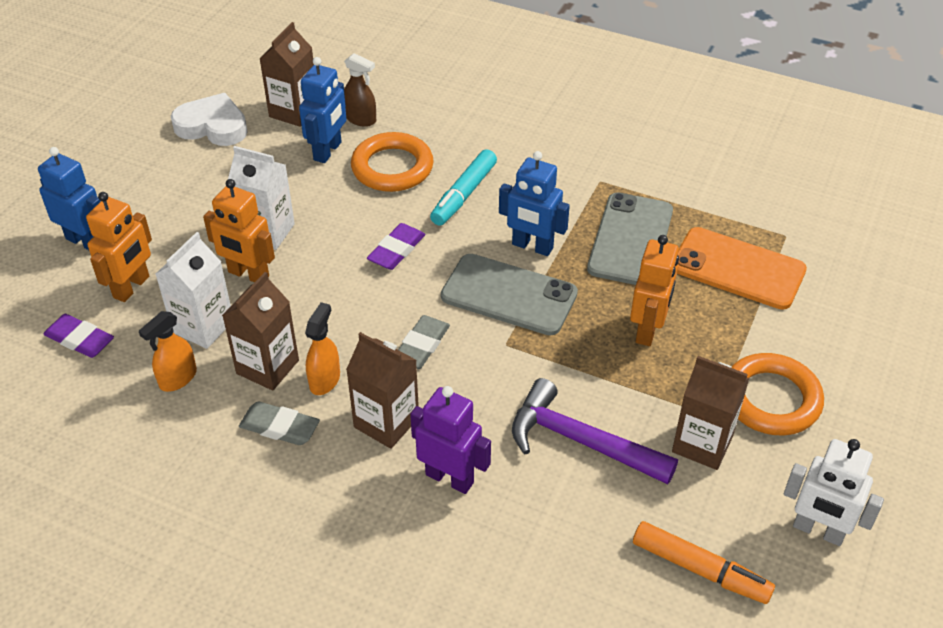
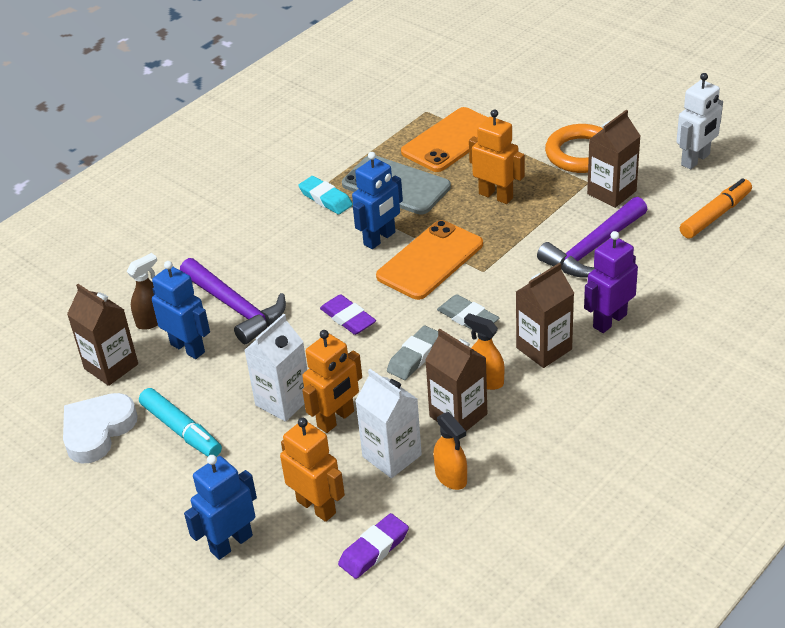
camera: 70 degrees left, 5 degrees down
grey eraser [239,401,320,445] -> grey eraser moved to [387,326,438,380]
orange ring [351,132,434,192] -> purple hammer [180,258,286,344]
turquoise marker [430,149,497,226] -> turquoise marker moved to [139,388,222,457]
grey phone [441,254,578,336] -> orange phone [376,220,483,300]
none -> turquoise eraser [298,176,353,215]

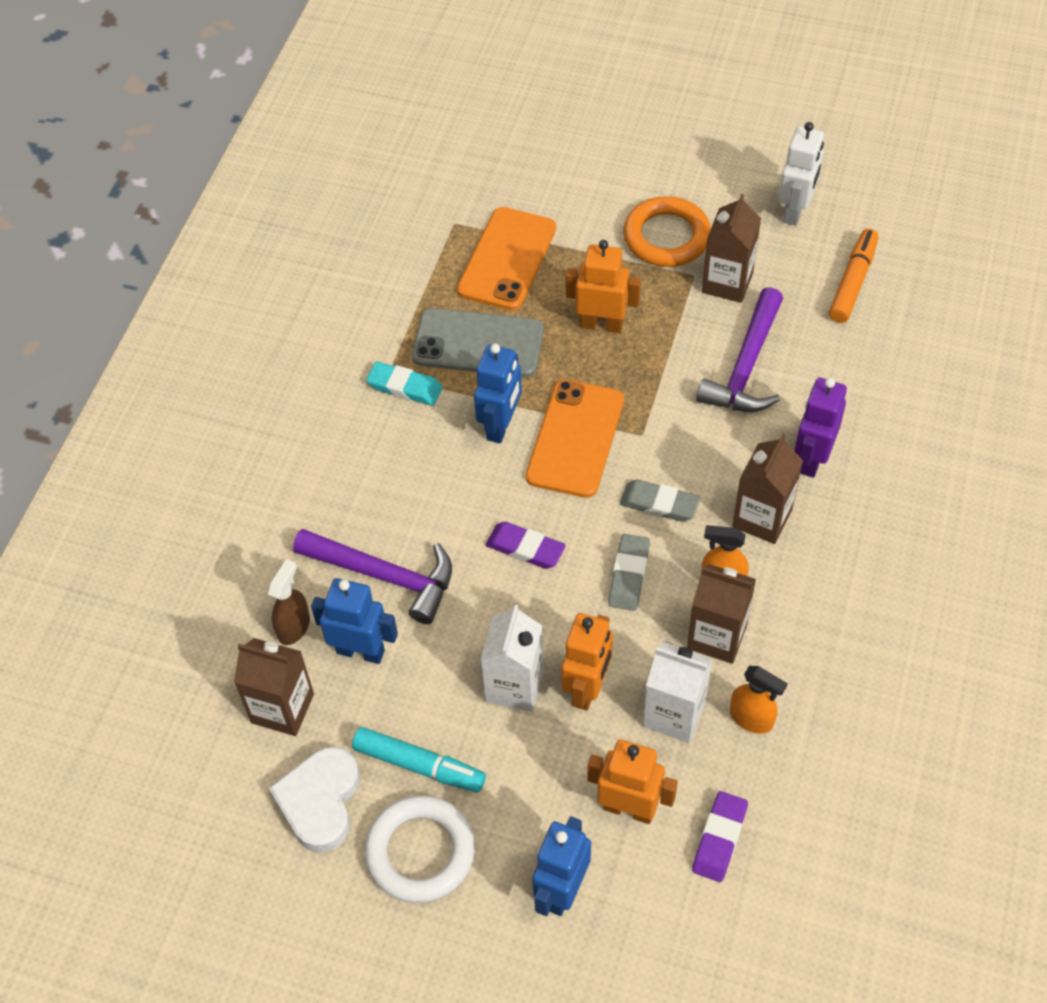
camera: 25 degrees left, 15 degrees up
none -> white ring [364,795,475,903]

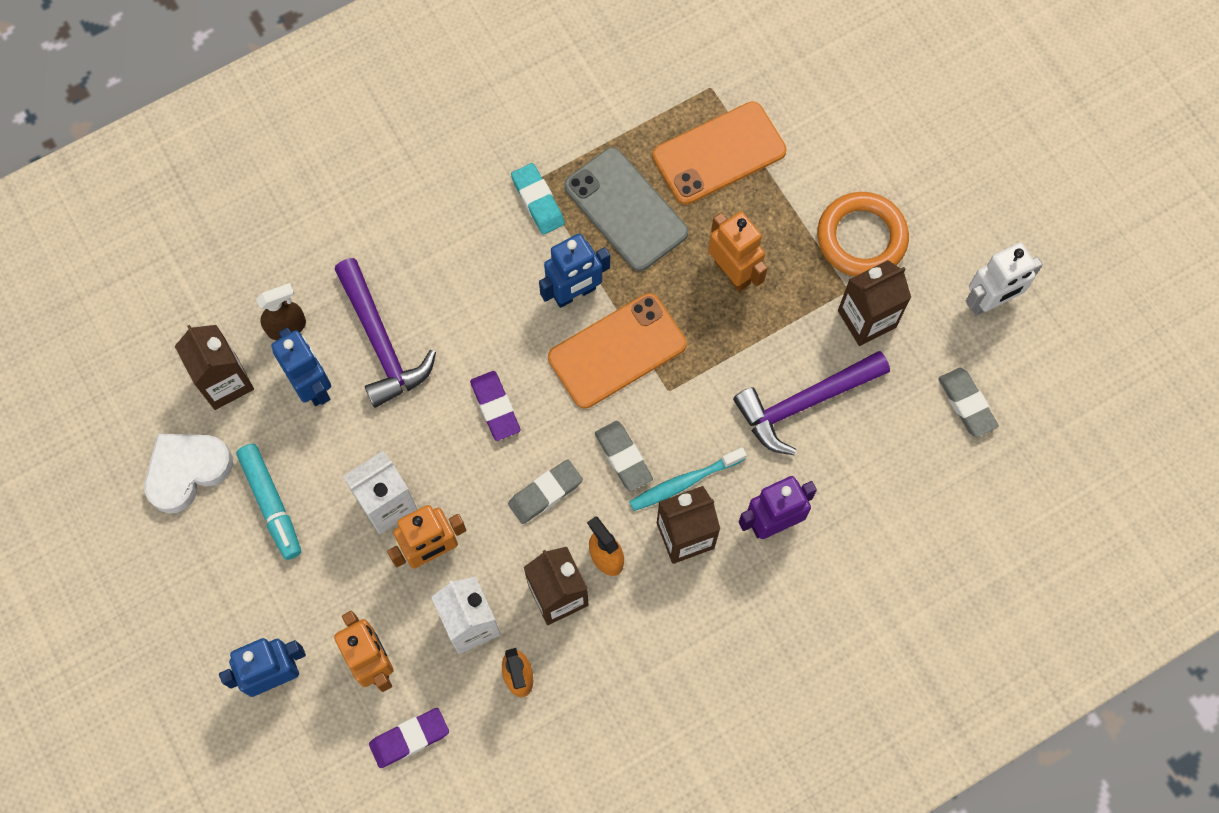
camera: 40 degrees right, 15 degrees up
white ring [364,795,475,903] -> none
orange marker [829,229,878,323] -> grey eraser [938,368,999,437]
none -> turquoise toothbrush [629,447,747,511]

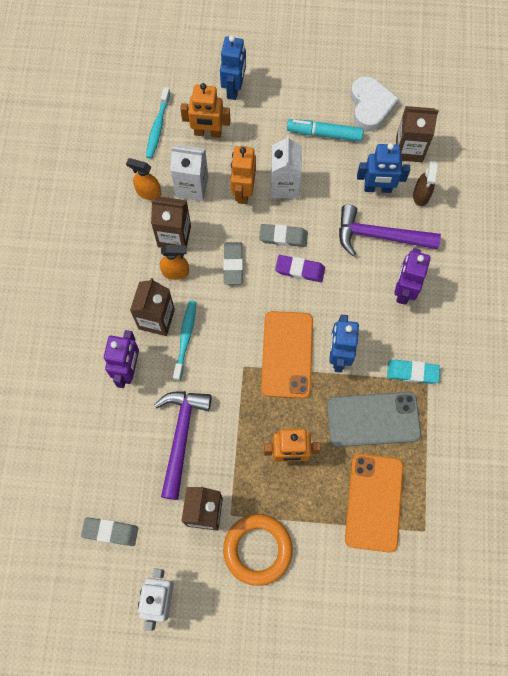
camera: 125 degrees right, 0 degrees up
purple eraser [369,708,449,768] -> turquoise toothbrush [146,87,170,159]
grey eraser [595,421,653,492] -> grey eraser moved to [259,224,308,247]
none -> purple robot [394,248,430,305]

